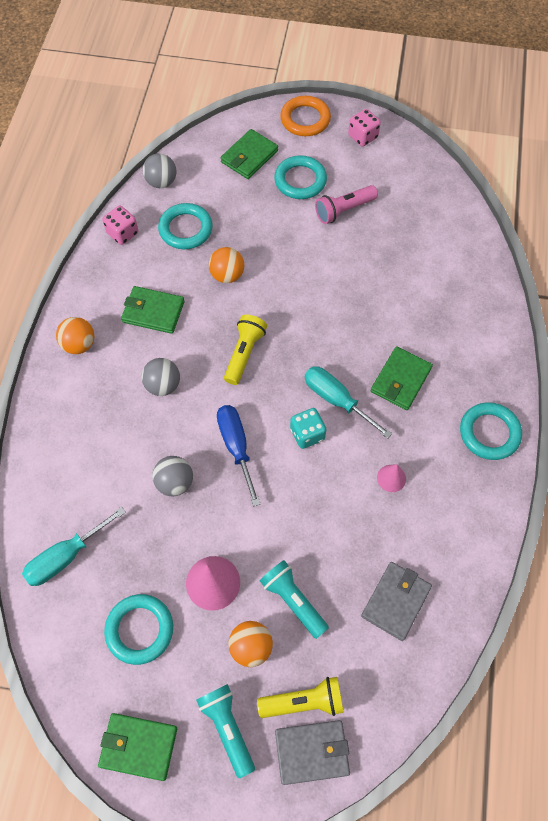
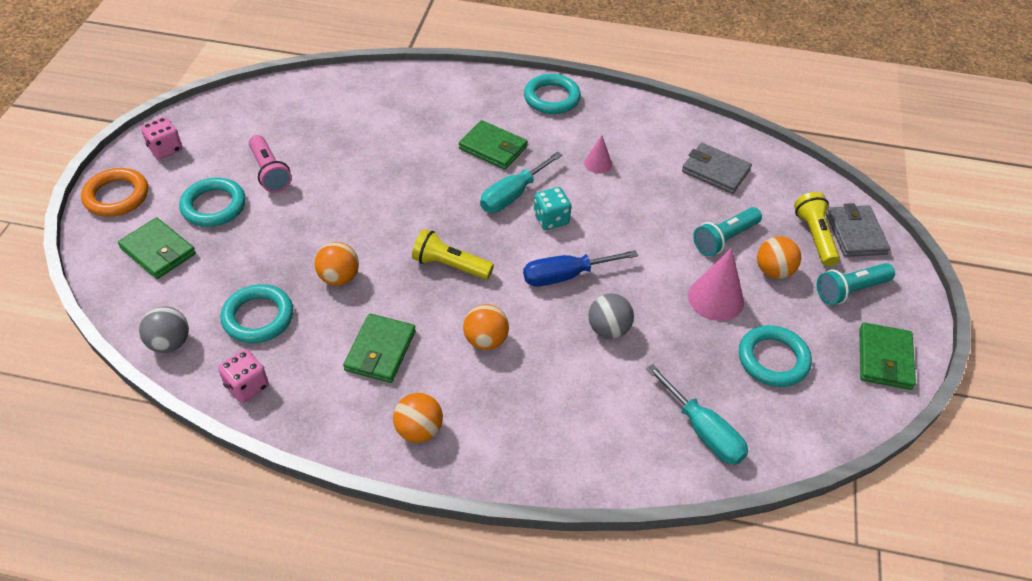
camera: 90 degrees left, 15 degrees down
grey ball [141,358,180,396] -> orange ball [463,304,509,350]

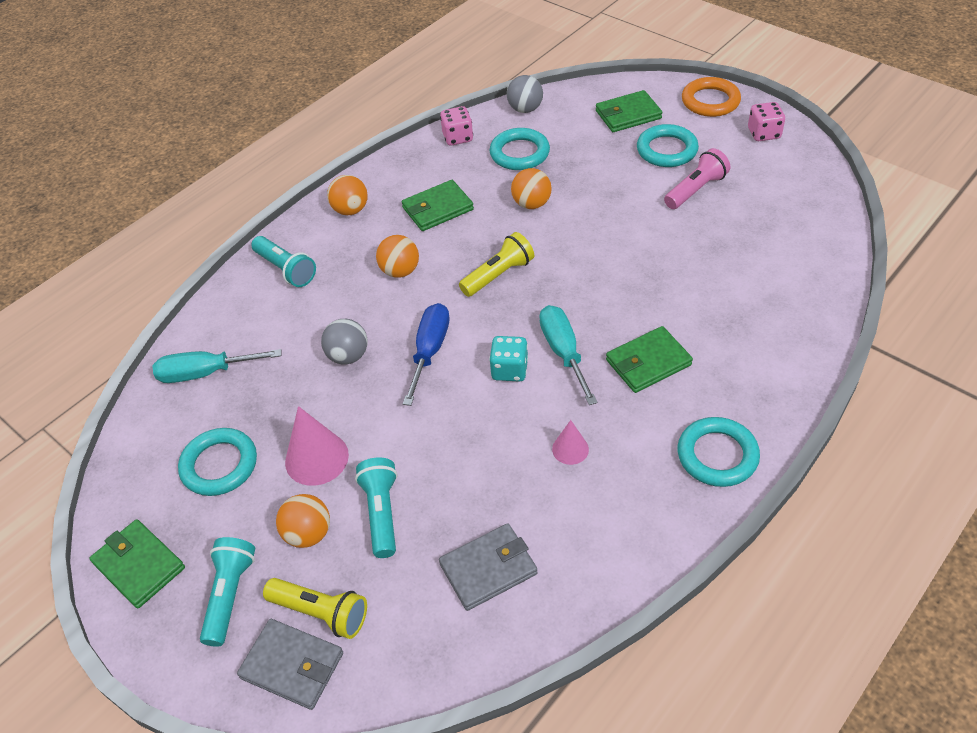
camera: 125 degrees right, 0 degrees up
pink flashlight [249,135,292,193] -> pink flashlight turned 135 degrees clockwise [664,148,730,209]
green wallet [343,314,416,383] -> green wallet turned 75 degrees counterclockwise [402,180,474,231]
none -> turquoise flashlight [251,236,316,287]

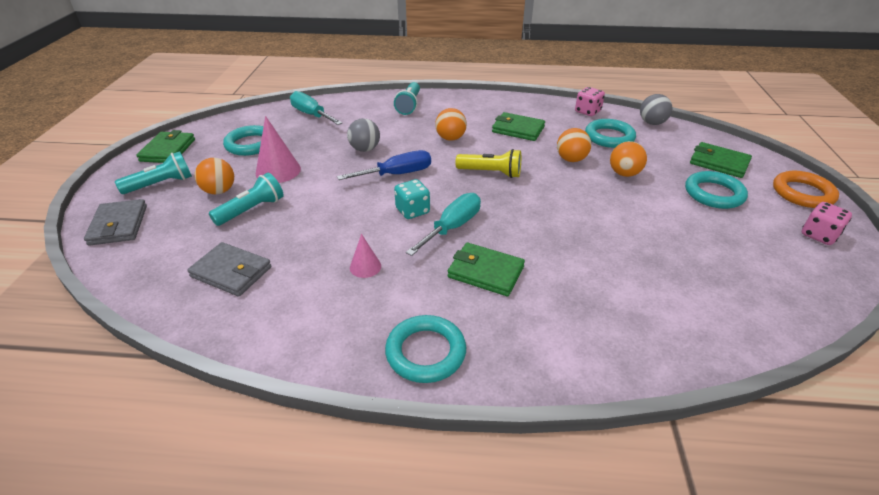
camera: 50 degrees right, 10 degrees down
yellow flashlight [263,578,367,639] -> none
orange ball [327,175,368,215] -> orange ball moved to [610,141,647,177]
pink flashlight [664,148,730,209] -> none

